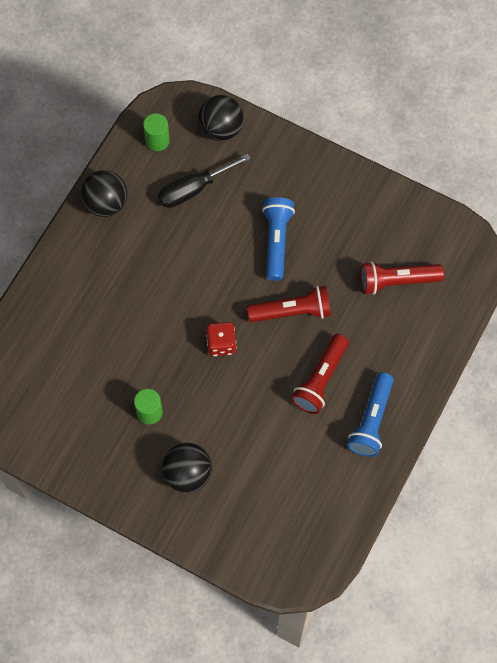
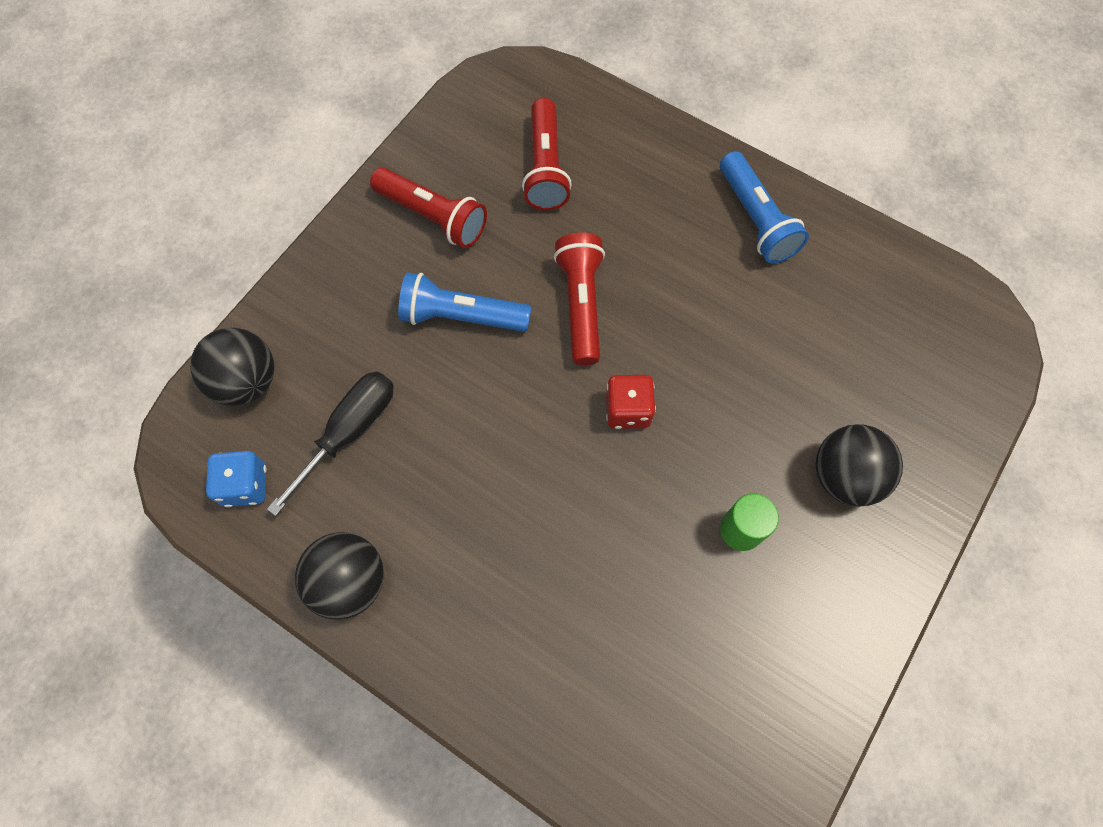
camera: 85 degrees left, 0 degrees up
green cylinder [143,113,170,151] -> blue dice [206,451,267,507]
black screwdriver [158,154,251,208] -> black screwdriver turned 120 degrees counterclockwise [267,371,394,516]
red flashlight [291,334,349,414] -> red flashlight moved to [370,167,487,248]
blue flashlight [347,372,394,457] -> blue flashlight turned 45 degrees clockwise [720,151,809,264]

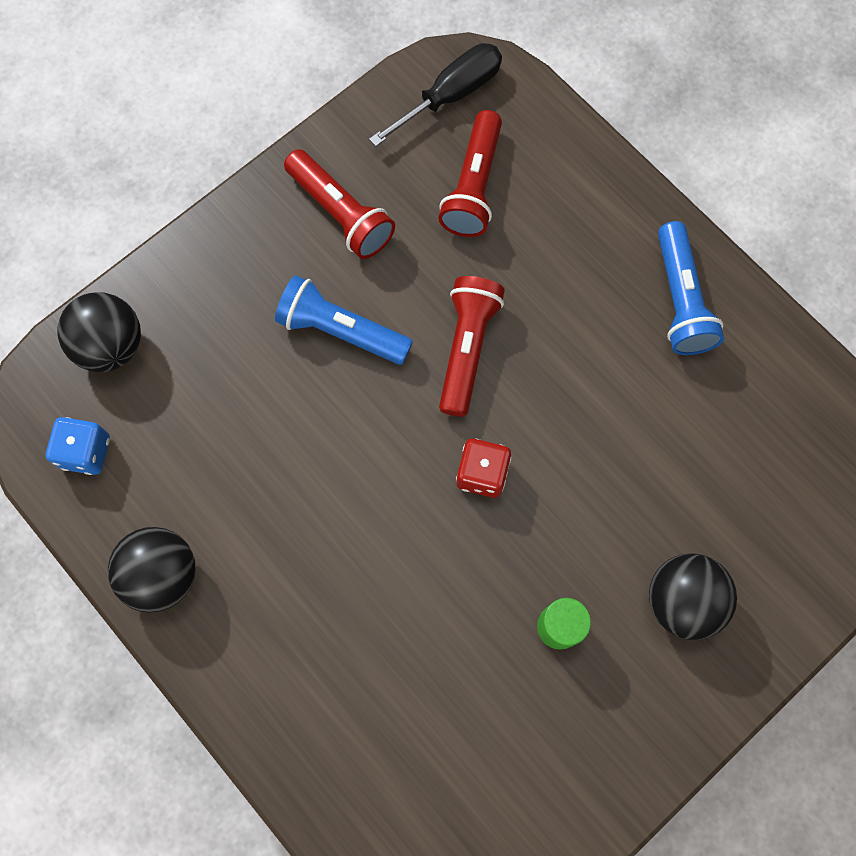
camera: 15 degrees right, 5 degrees up
black screwdriver [267,371,394,516] -> black screwdriver moved to [369,43,502,146]

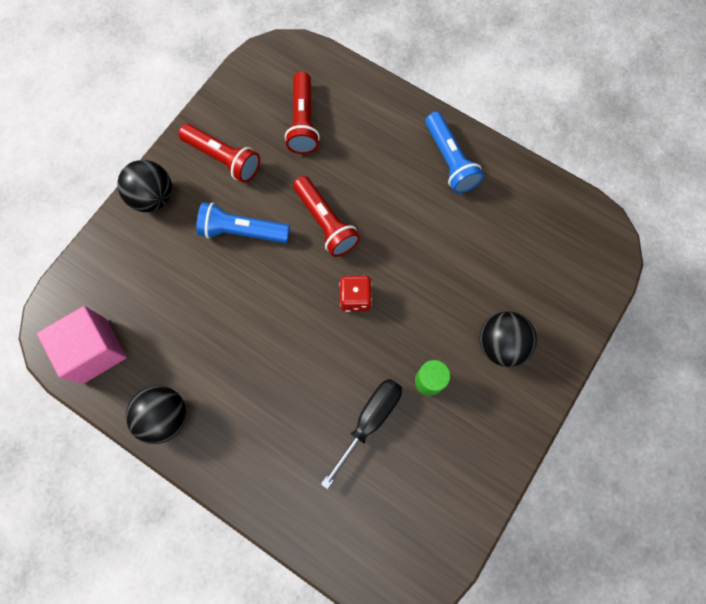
camera: 15 degrees left, 0 degrees up
blue dice [46,417,110,475] -> pink cube [37,306,127,384]
black ball [58,292,141,372] -> black ball moved to [117,160,172,212]
black screwdriver [369,43,502,146] -> black screwdriver moved to [321,379,402,489]
red flashlight [439,276,505,417] -> red flashlight turned 150 degrees clockwise [293,176,360,257]

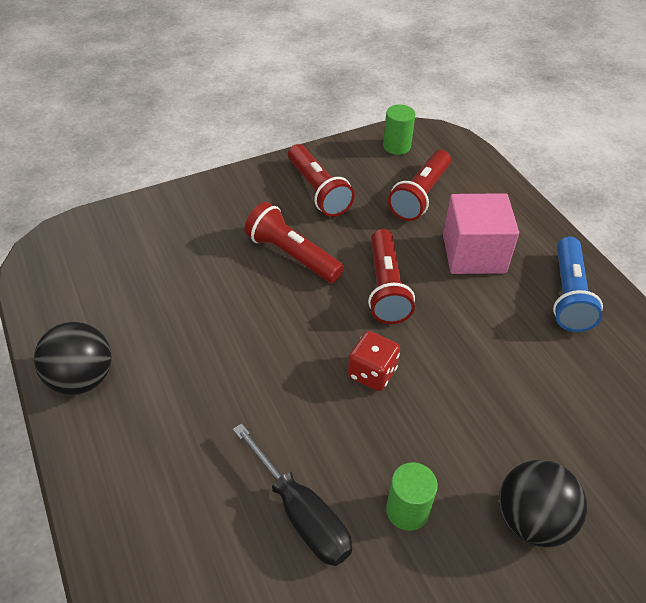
camera: 30 degrees right, 25 degrees down
pink cube [37,306,127,384] -> pink cube moved to [443,193,519,274]
black ball [117,160,172,212] -> none
blue flashlight [197,202,290,243] -> red flashlight [244,202,344,283]
black screwdriver [321,379,402,489] -> black screwdriver turned 75 degrees clockwise [233,423,352,566]
none -> green cylinder [383,104,415,155]

